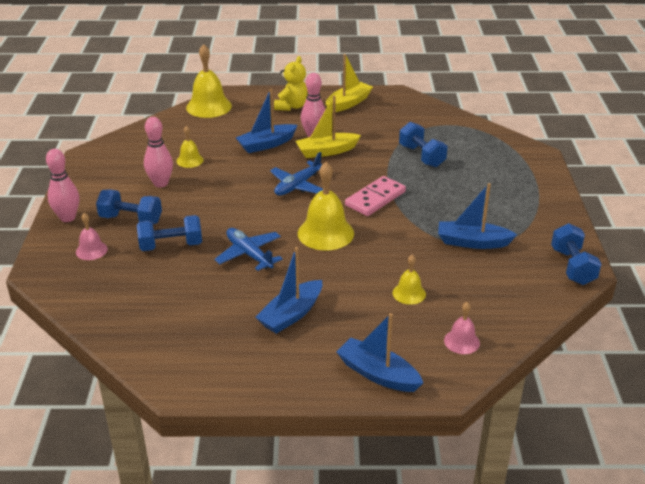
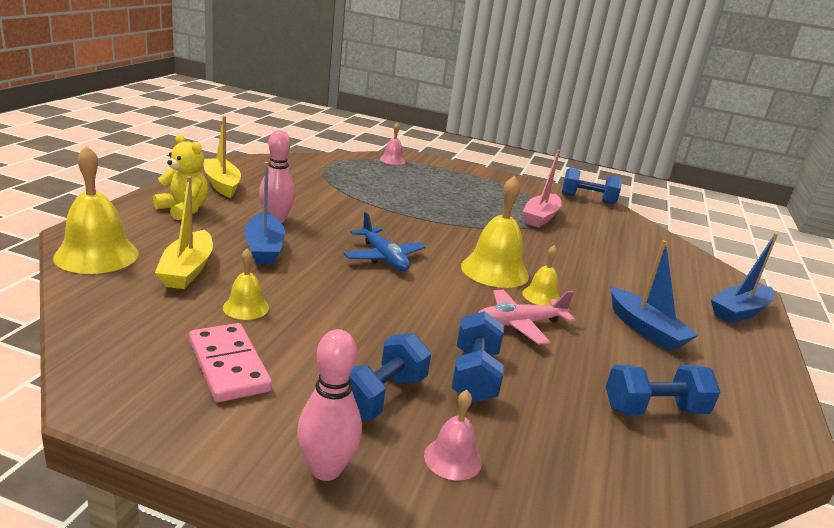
camera: 75 degrees left, 10 degrees down
pink bowling pin [144,117,173,187] -> none
blue plane [214,228,283,271] -> pink plane [478,290,575,345]
yellow boat [295,96,361,158] -> yellow boat moved to [155,176,213,289]
pink domino [345,176,406,216] -> pink domino moved to [189,323,272,402]
yellow bell [393,255,426,305] -> yellow bell moved to [522,245,560,306]
blue dumbbell [399,122,447,167] -> blue dumbbell moved to [606,365,720,415]
blue boat [438,183,517,249] -> pink boat [523,150,562,228]
pink bell [444,302,480,354] -> pink bell moved to [380,123,406,165]

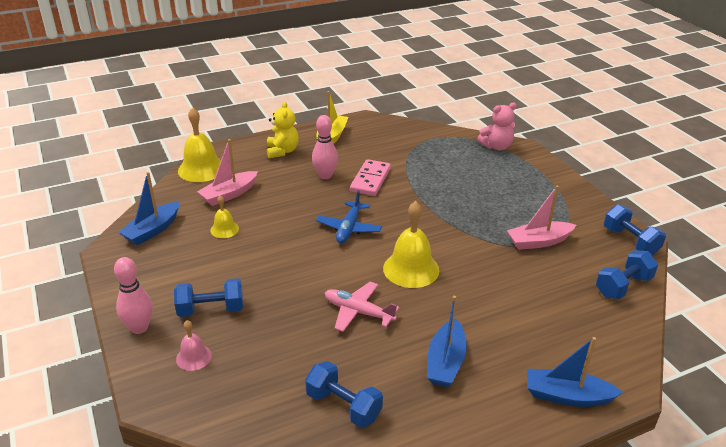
camera: 50 degrees right, 10 degrees up
yellow boat [155,176,213,289] -> pink boat [197,139,258,206]
pink domino [189,323,272,402] -> pink domino moved to [350,159,391,196]
blue boat [244,162,285,264] -> blue boat moved to [118,172,179,245]
pink bell [380,123,406,165] -> pink teddy bear [477,102,517,150]
blue dumbbell [452,311,504,403] -> blue dumbbell moved to [596,250,658,299]
yellow bell [522,245,560,306] -> none

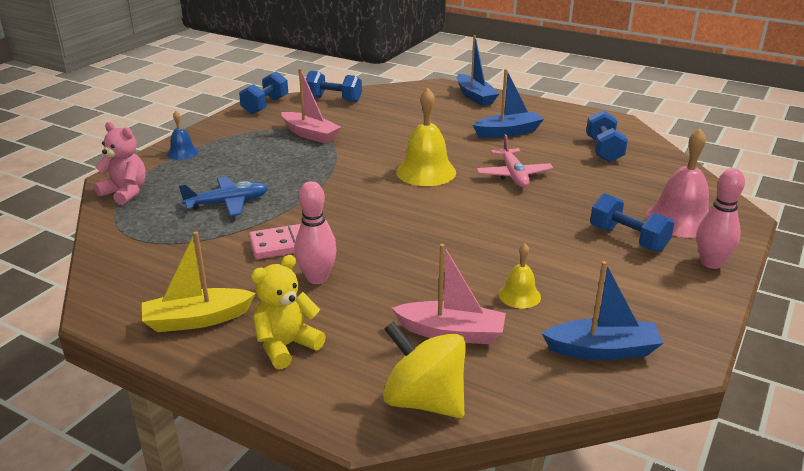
camera: 125 degrees left, 5 degrees down
pink bell [176,320,212,371] -> pink bell [645,129,709,238], size x1.86
yellow bell [178,107,221,182] -> yellow spinning top [383,321,466,418]
blue plane [316,191,382,243] -> blue plane moved to [179,177,268,216]
none -> blue bell [167,111,199,160]

